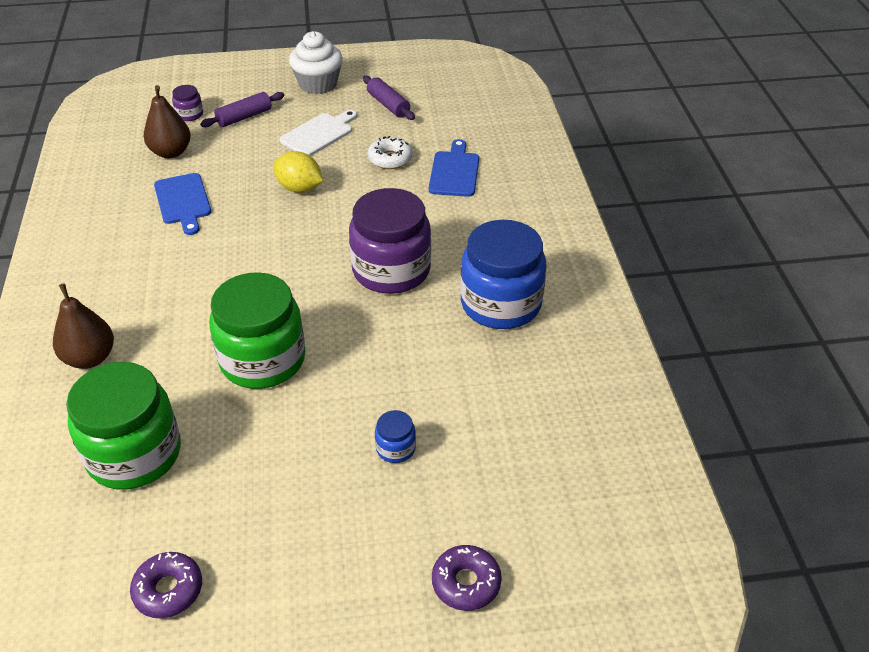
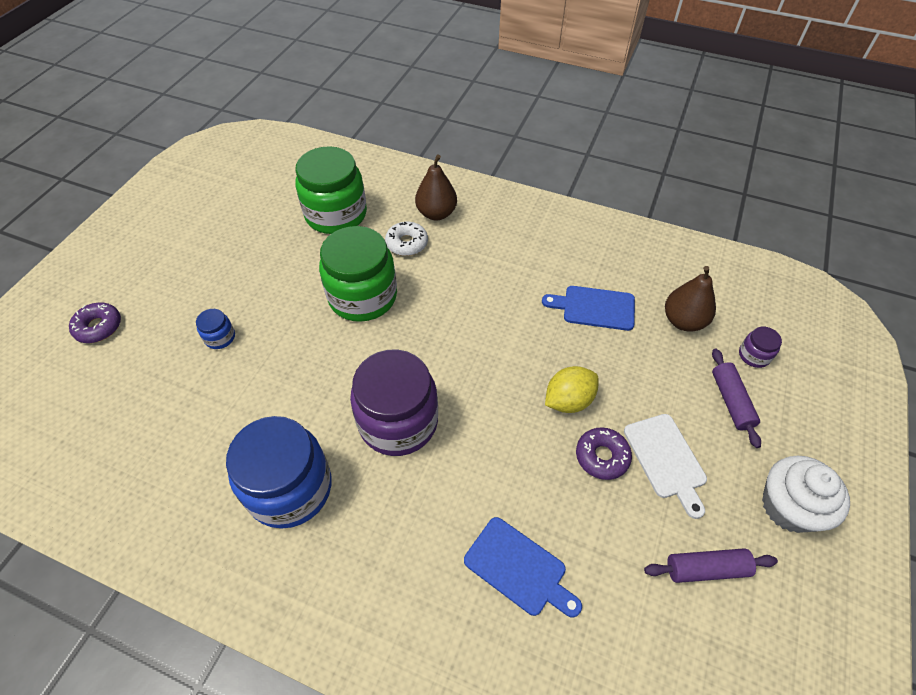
camera: 120 degrees right, 10 degrees up
purple donut [130,552,202,618] -> purple donut moved to [576,427,632,480]
white donut [368,136,413,169] -> white donut moved to [385,221,428,256]

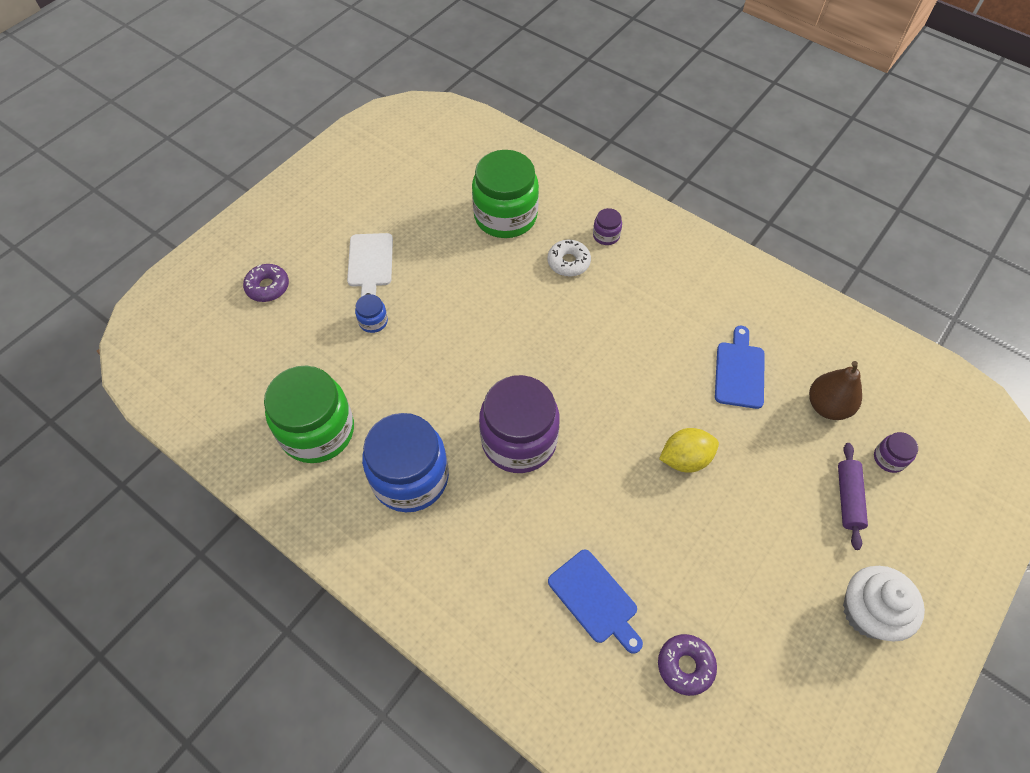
camera: 15 degrees right, 5 degrees up
green jar [319,226,397,322] -> green jar moved to [264,366,354,463]
brown pear [415,155,457,220] -> purple jar [593,208,622,245]
blue cutting board [542,286,635,331] -> blue cutting board turned 75 degrees clockwise [715,326,765,409]
purple donut [576,427,632,480] -> purple donut moved to [658,634,717,696]
white cutting board [624,414,707,519] -> white cutting board moved to [347,233,393,297]
purple rolling pin [644,548,778,583] -> none

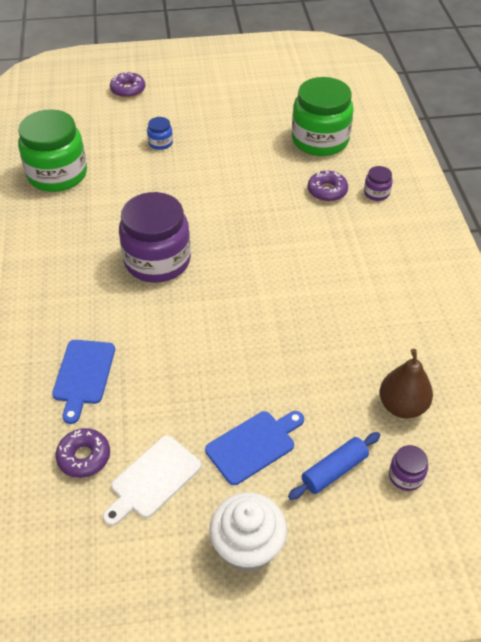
camera: 45 degrees right, 10 degrees down
white cutting board [347,233,393,297] -> white cutting board moved to [103,435,201,526]
blue jar [362,413,449,512] -> none
white donut [547,240,591,277] -> purple donut [308,171,348,202]
yellow lemon [659,428,719,473] -> none
blue cutting board [715,326,765,409] -> blue cutting board moved to [205,411,304,485]
purple rolling pin [838,443,868,550] -> blue rolling pin [288,432,381,500]

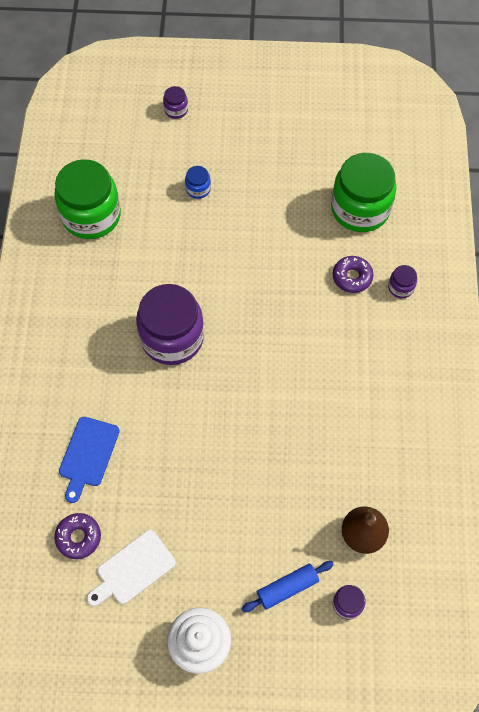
camera: 10 degrees right, 15 degrees up
purple donut [110,72,145,98] -> purple jar [163,86,188,119]
blue cutting board [205,411,304,485] -> none

